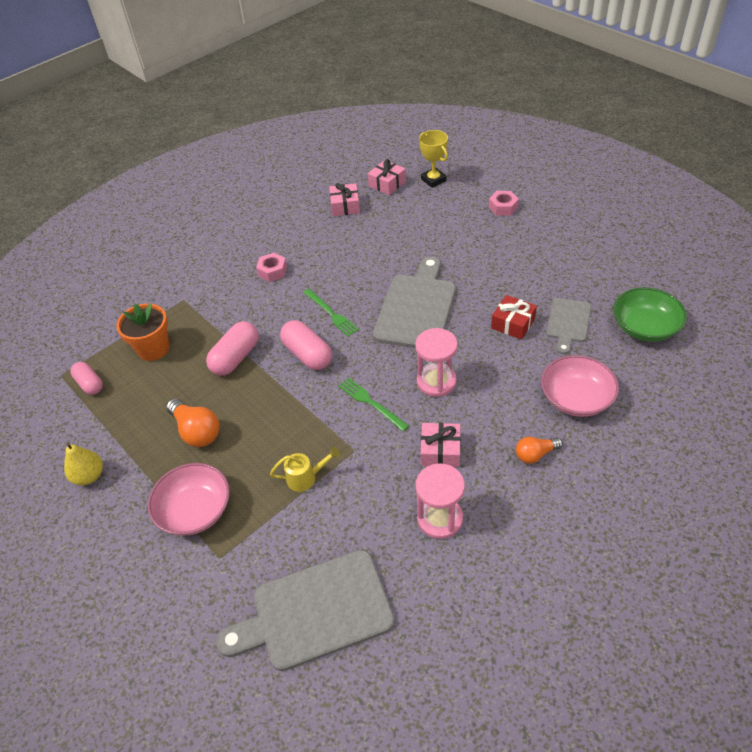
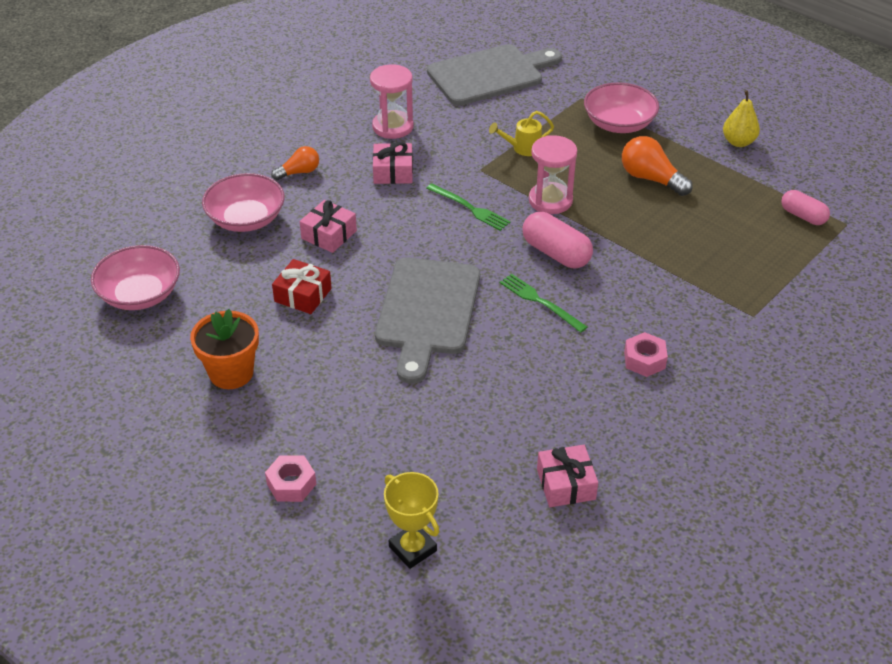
camera: 170 degrees right, 5 degrees down
orange flower pot [116,303,169,361] -> orange flower pot moved to [190,309,259,389]
pink capsule [206,321,259,376] -> none
pink gift [368,159,406,195] -> pink gift moved to [300,200,357,253]
pink hourglass [415,328,458,397] -> pink hourglass moved to [529,135,577,214]
grey cutting board [546,298,591,354] -> none
green bowl [613,287,687,342] -> pink bowl [91,245,180,310]

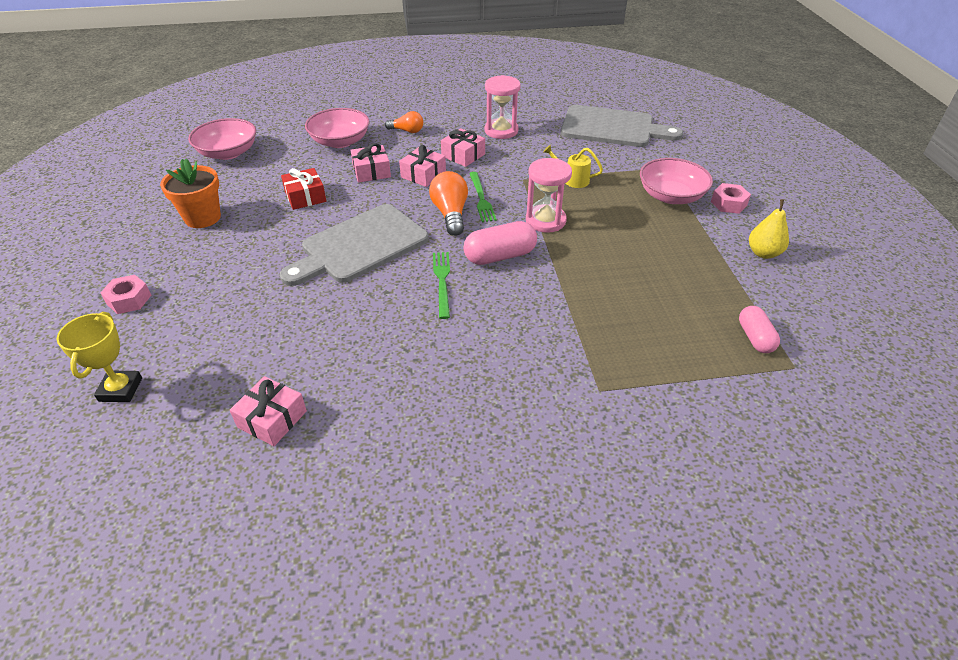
camera: 40 degrees right, 0 degrees up
pink capsule [522,212,593,268] -> pink capsule turned 75 degrees clockwise [463,221,537,265]
orange light bulb [622,136,693,196] -> orange light bulb moved to [429,171,468,236]
pink nut [624,332,668,377] -> pink nut moved to [711,183,751,214]
none -> pink gift [399,145,446,187]

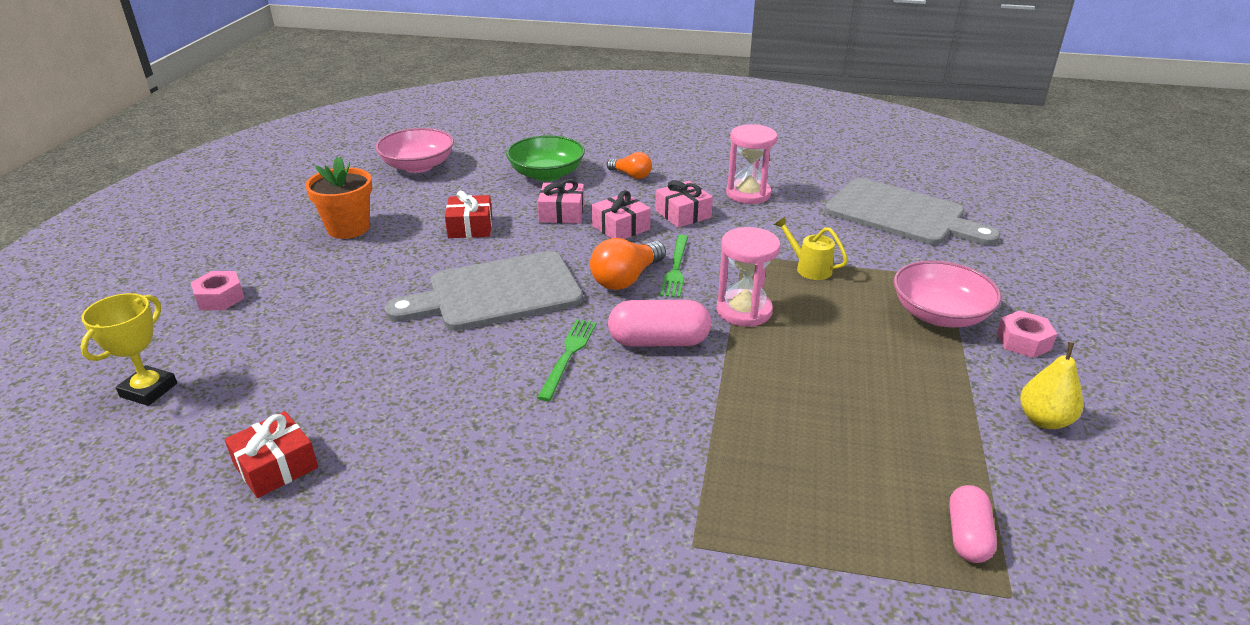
camera: 20 degrees right, 10 degrees down
pink gift [230,376,307,446] -> red gift [224,411,318,498]
pink bowl [305,108,370,148] -> green bowl [506,135,585,181]
orange light bulb [429,171,468,236] -> orange light bulb turned 150 degrees counterclockwise [590,238,666,290]

